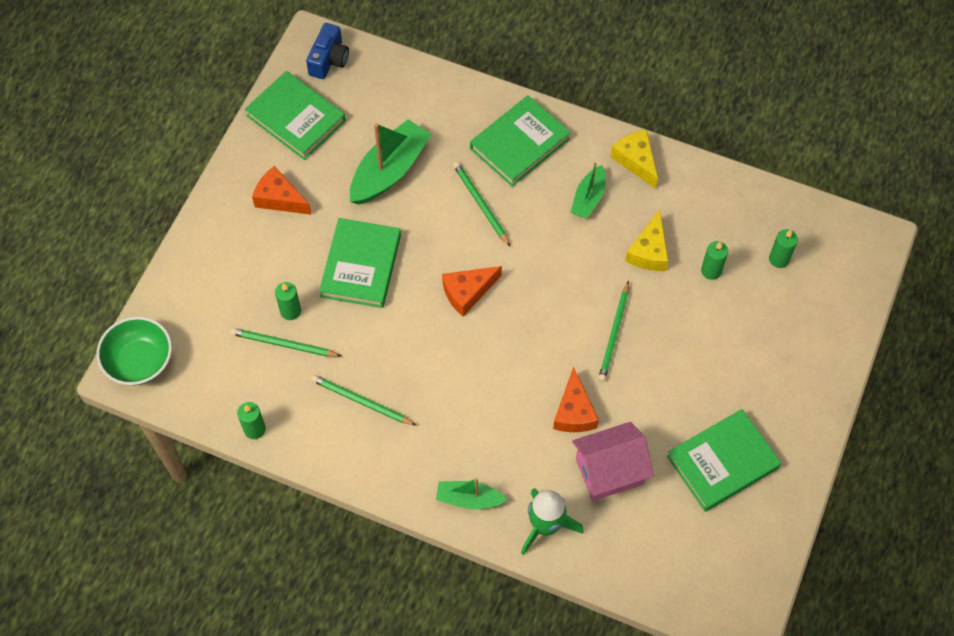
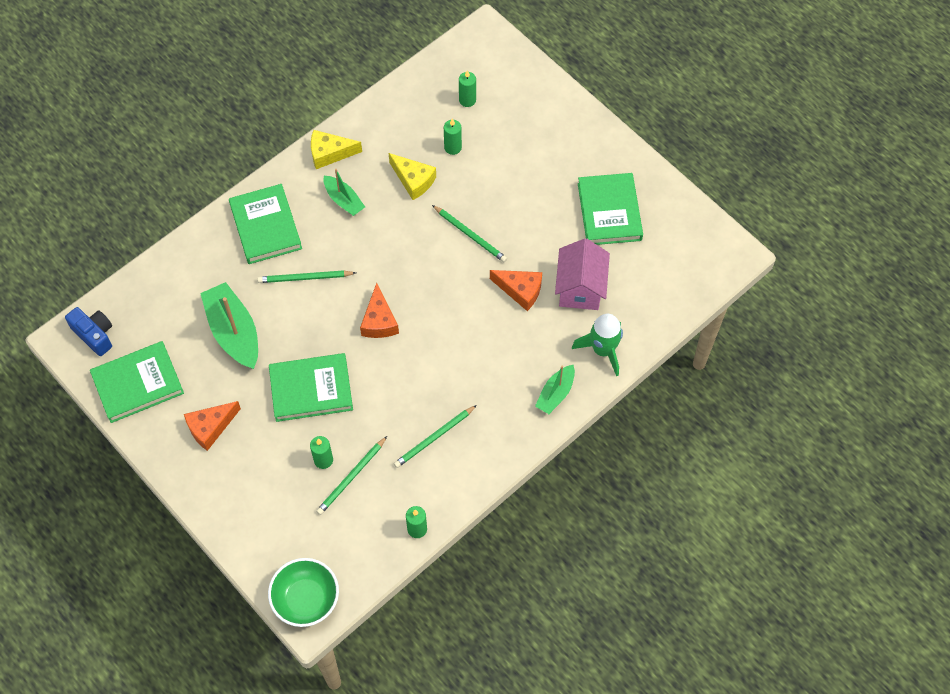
camera: 65 degrees left, 0 degrees up
green book [319,218,401,308] -> green book turned 45 degrees counterclockwise [269,353,353,422]

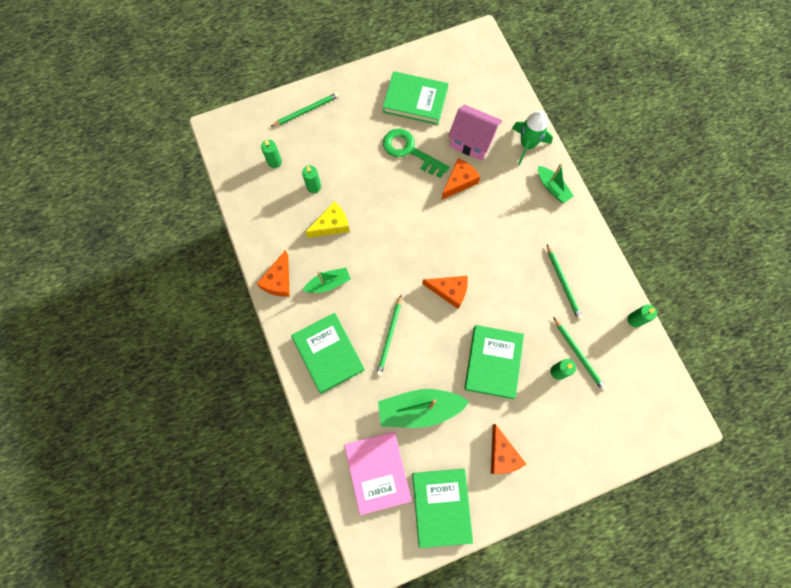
camera: 70 degrees left, 10 degrees up
blue camera [65,307,112,356] -> none
green book [229,184,302,264] -> green book turned 60 degrees clockwise [291,313,365,394]
green bowl [268,558,339,627] -> none
yellow cheese [311,130,362,169] -> orange cheese [257,250,290,297]
green pencil [432,205,507,262] -> green pencil moved to [270,93,339,127]
none -> pink book [344,432,412,515]
none -> green key [383,129,449,178]

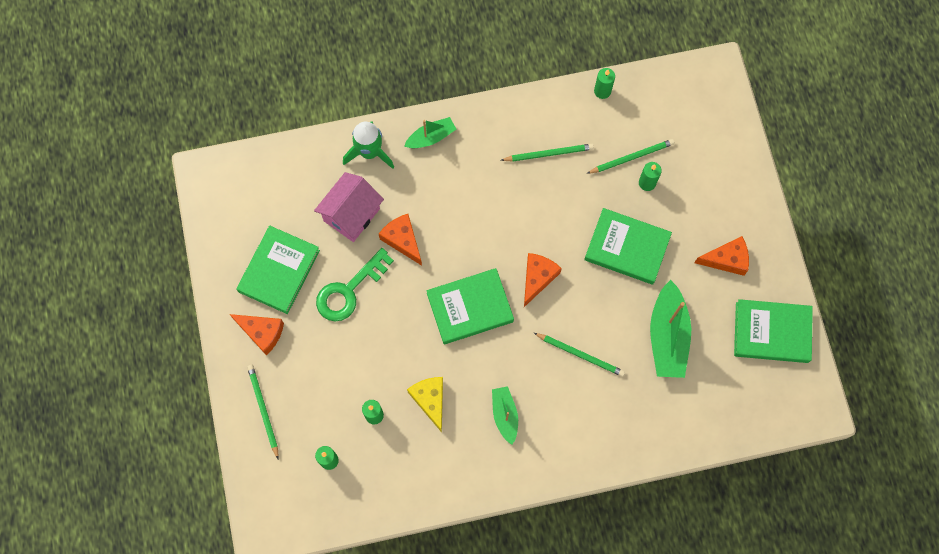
camera: 80 degrees left, 0 degrees up
orange cheese [257,250,290,297] -> orange cheese moved to [230,314,284,355]
green book [291,313,365,394] -> green book moved to [426,268,514,344]
pink book [344,432,412,515] -> none

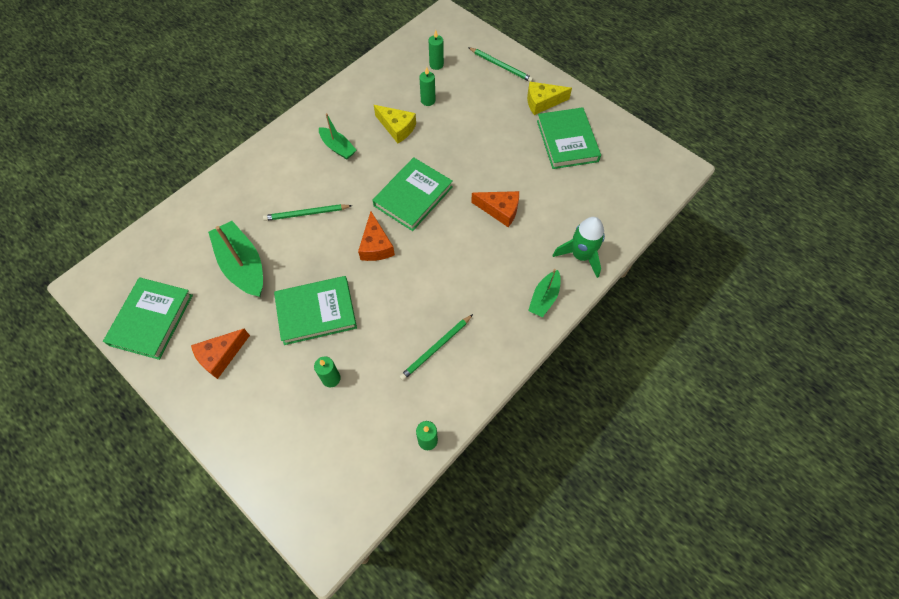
camera: 145 degrees right, 10 degrees down
orange cheese [230,314,284,355] -> yellow cheese [527,82,572,115]
pink house [314,172,384,242] -> none
green key [316,248,394,321] -> none
green pencil [587,139,674,174] -> none
green book [734,299,813,363] -> green book turned 45 degrees counterclockwise [103,277,193,360]

